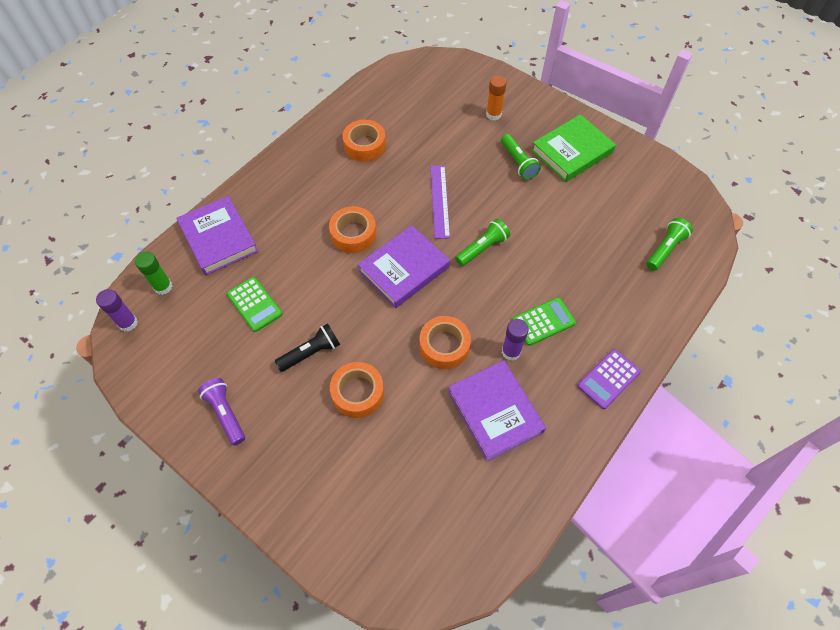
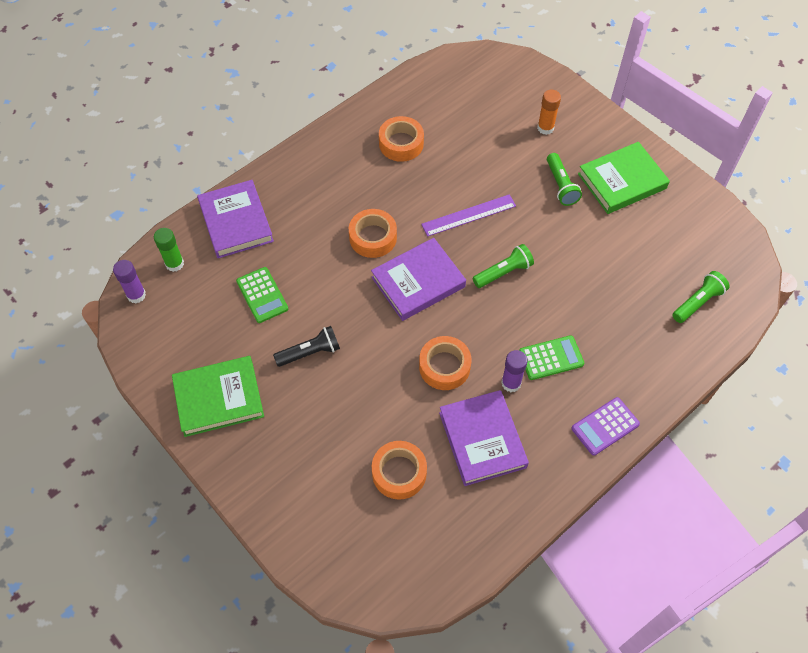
camera: 10 degrees right, 0 degrees up
purple flashlight [198,378,245,445] -> green book [172,356,264,437]
orange tape [330,362,384,418] -> orange tape moved to [372,441,427,500]
purple ruler [430,165,450,239] -> purple ruler turned 60 degrees clockwise [421,194,516,237]

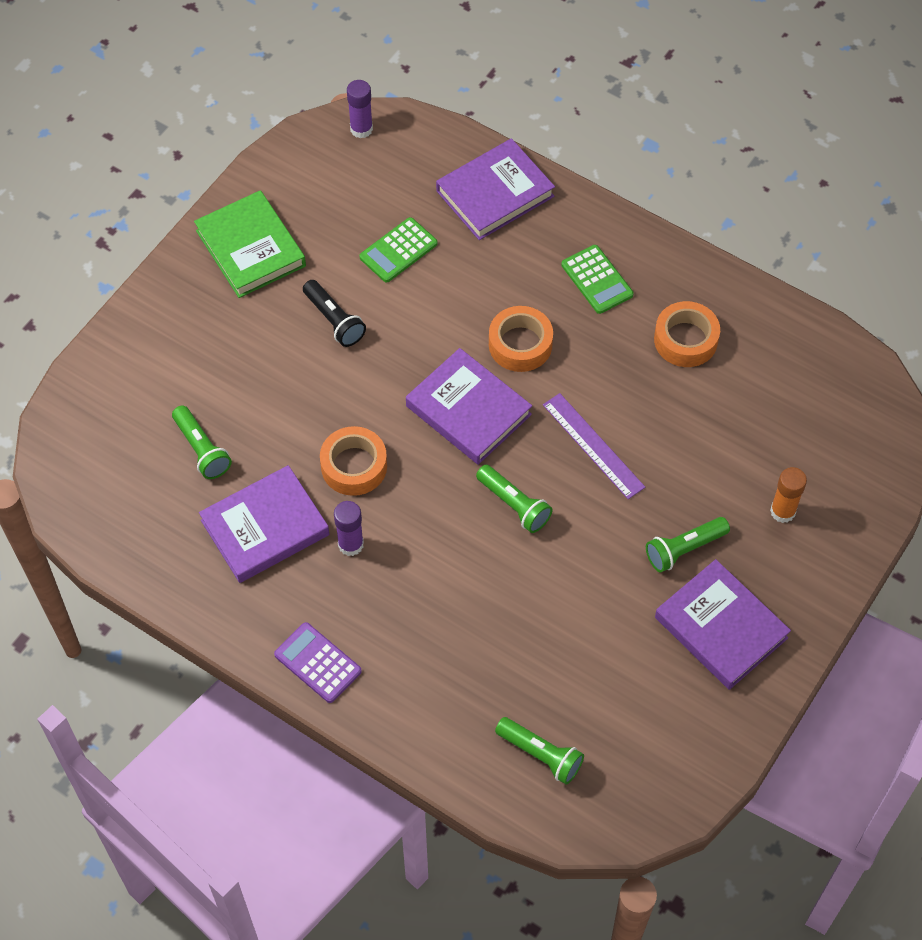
camera: 75 degrees right, 0 degrees up
green glue stick [154,228,184,272] -> none
orange tape [372,441,427,500] -> green flashlight [172,405,232,479]
green calculator [519,335,584,380] -> green calculator moved to [561,245,634,314]
green book [578,142,670,214] -> purple book [655,559,791,690]

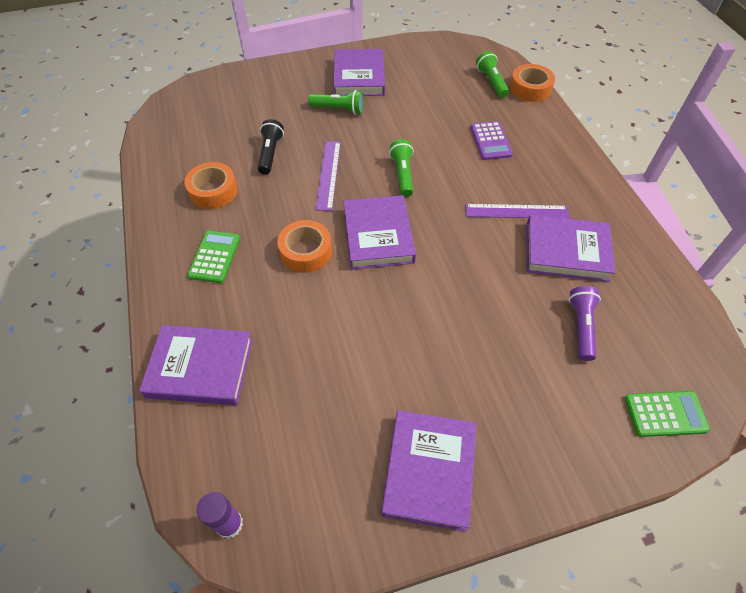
camera: 140 degrees left, 5 degrees down
green flashlight [172,405,232,479] -> purple flashlight [569,286,601,361]
green book [194,190,306,298] -> purple book [381,410,476,532]
purple calculator [274,622,362,703] -> purple calculator moved to [470,121,513,160]
black flashlight [303,280,366,347] -> black flashlight moved to [258,119,284,175]
orange tape [320,426,387,496] -> orange tape moved to [510,64,555,102]
purple glue stick [334,501,364,556] -> purple ruler [465,204,570,219]
green calculator [359,217,438,283] -> green calculator moved to [625,391,710,437]
orange glue stick [770,467,807,523] -> none

